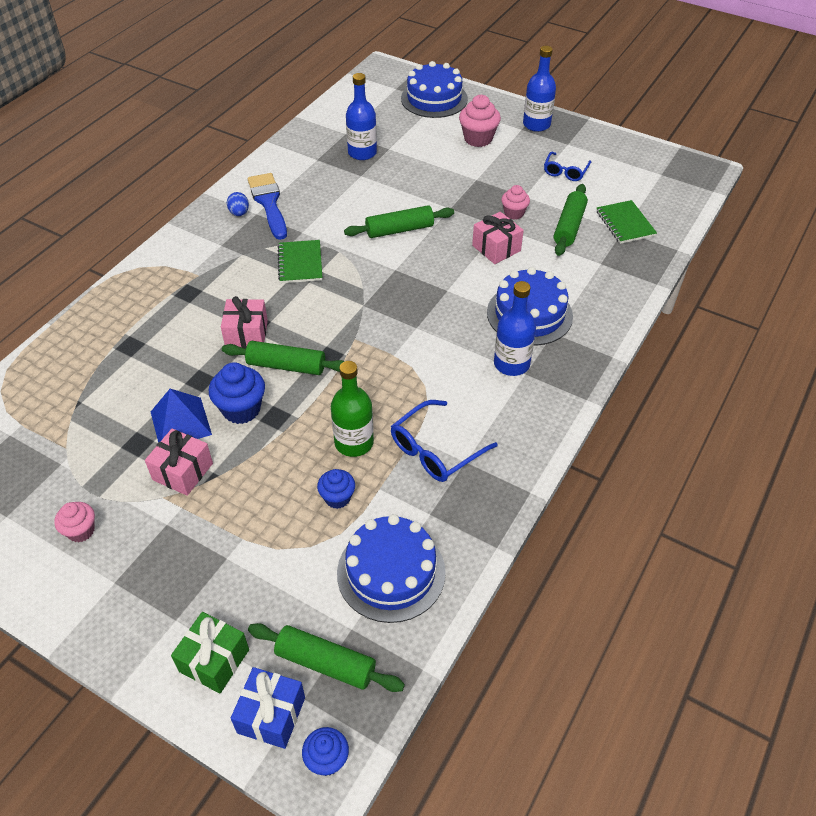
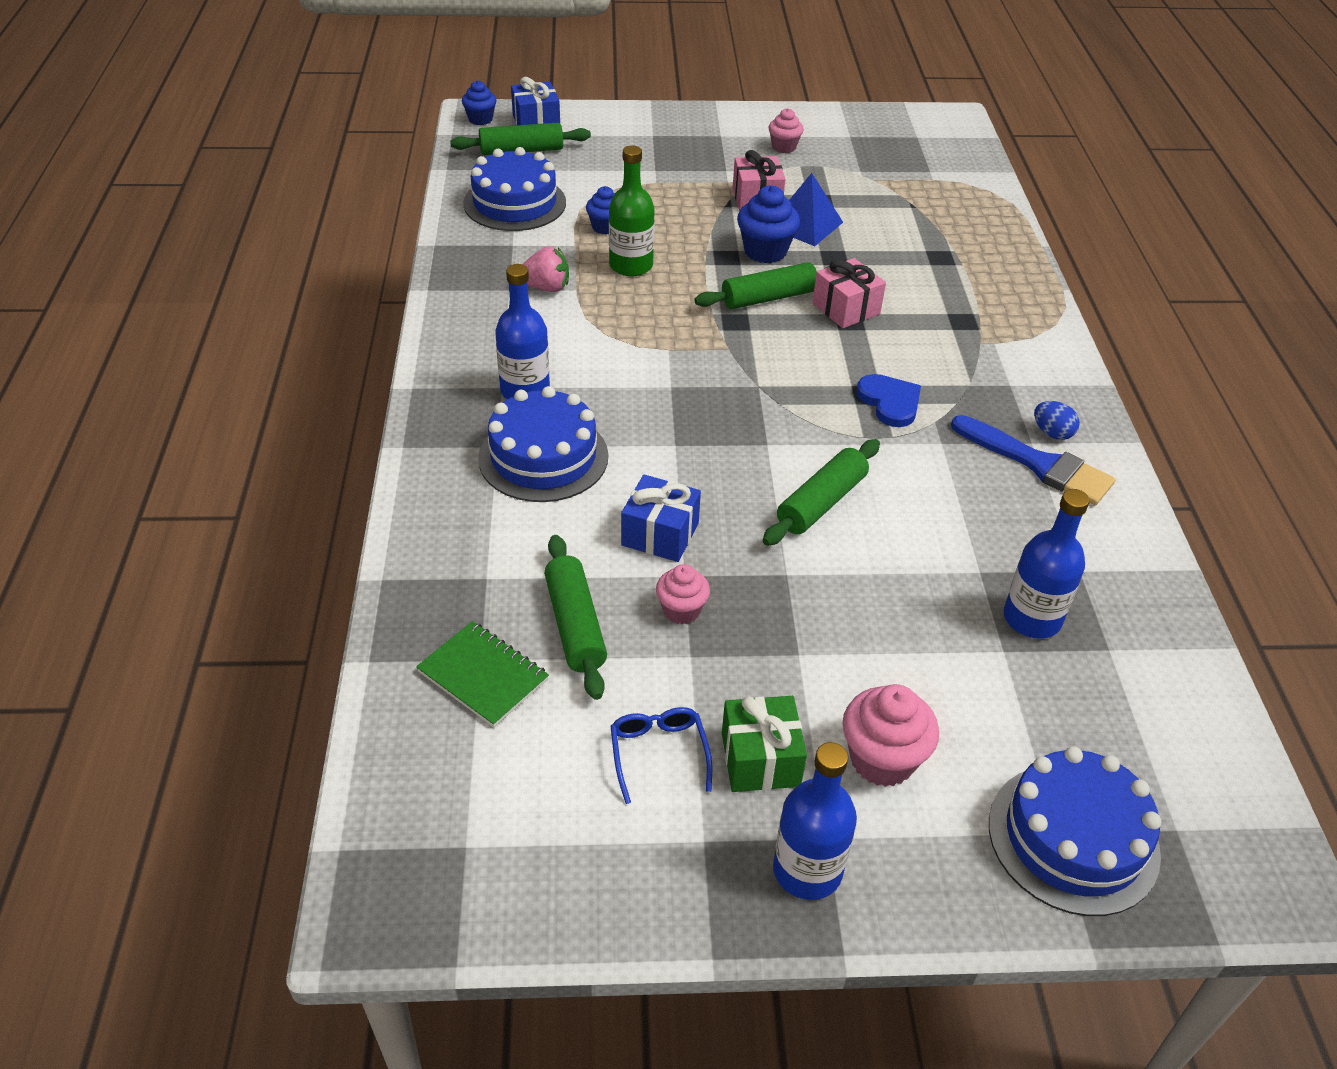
camera: 145 degrees right, 5 degrees down
green gift [171,612,249,694] -> green gift moved to [722,696,807,792]
green notebook [277,240,322,283] -> blue heart [857,374,921,427]
blue glasses [391,400,498,482] -> pink strawberry [523,246,569,292]
pink gift [472,212,524,264] -> blue gift [621,474,701,562]

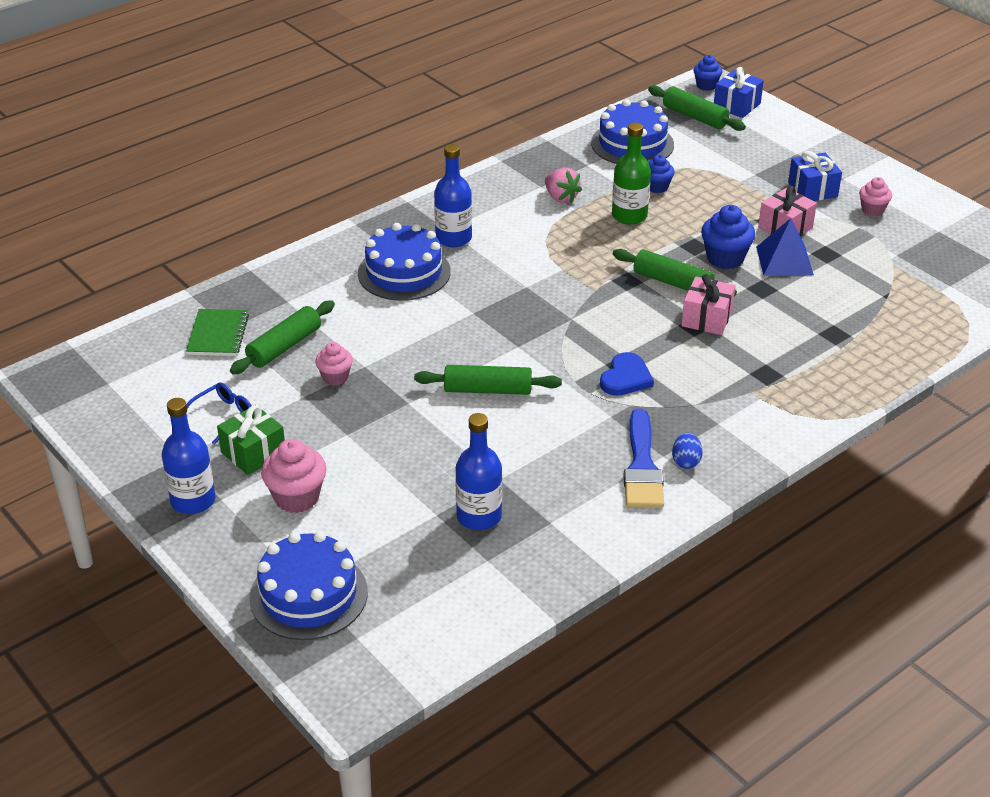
camera: 55 degrees right, 5 degrees down
blue gift [621,474,701,562] -> blue gift moved to [788,151,842,201]

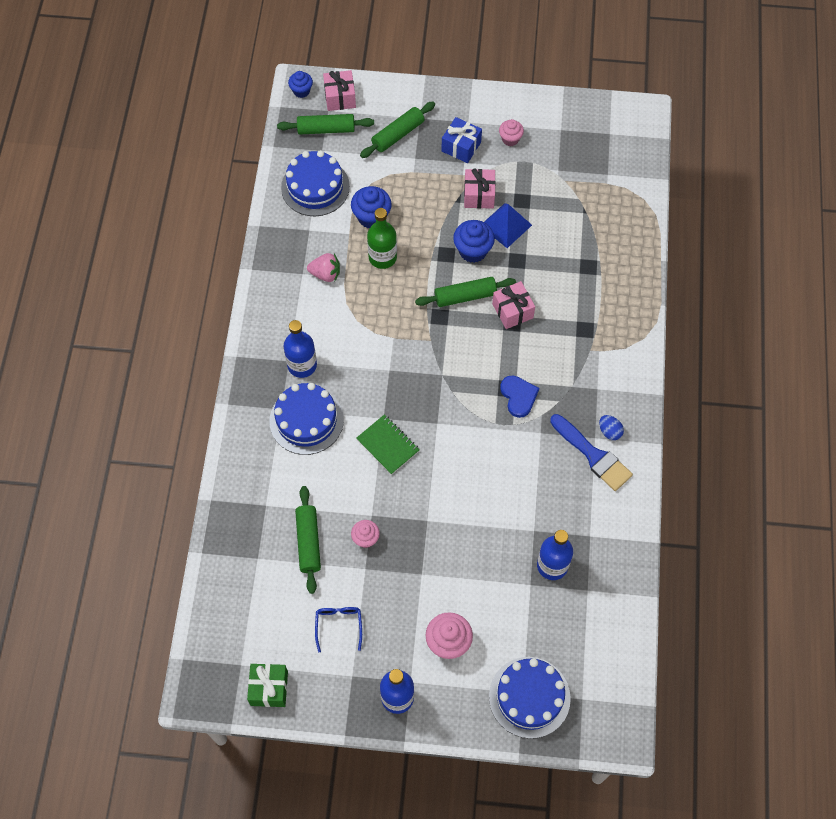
camera: 45 degrees left, 25 degrees up
green notebook [186,309,249,356] -> green notebook moved to [356,414,420,475]
green gift [217,405,285,475] -> green gift moved to [247,664,288,707]
green rolling pin [414,365,562,395] -> green rolling pin moved to [360,102,435,158]
blue cupcake [648,155,675,193] -> blue cupcake [351,186,392,228], size x1.58
blue gift [714,67,764,118] -> pink gift [323,70,356,111]

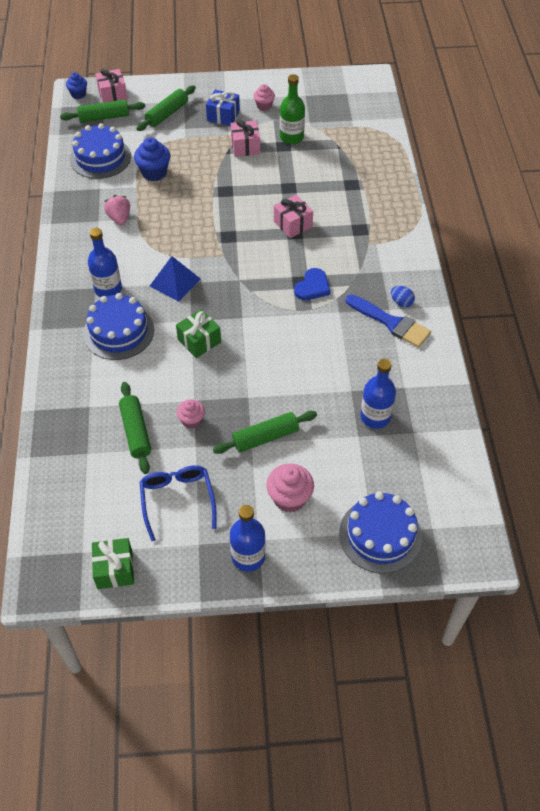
camera: 10 degrees left, 10 degrees down
pink strawberry [307,253,340,282] -> pink strawberry turned 105 degrees counterclockwise [104,195,130,226]
blue glasses [315,607,362,652] -> blue glasses [140,465,217,541], size x1.51
green notebook [356,414,420,475] -> green gift [176,309,221,358]
green bottle [367,208,397,269] -> green bottle moved to [280,74,305,144]
green rolling pin [415,277,516,307] -> green rolling pin moved to [213,411,317,454]
blue cupcake [453,220,495,263] -> none
blue pyramid [484,203,532,248] -> blue pyramid moved to [150,256,201,302]
blue heart [500,375,539,418] -> blue heart turned 60 degrees clockwise [294,268,330,300]

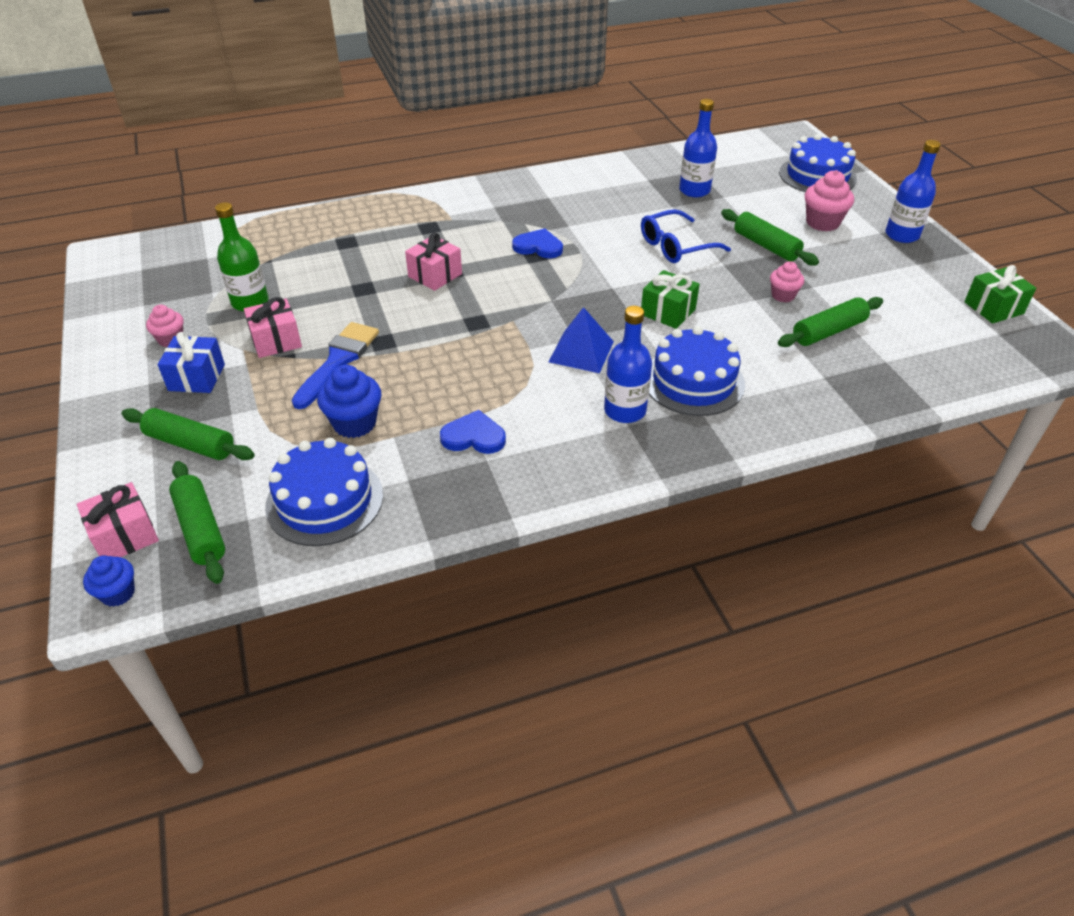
camera: 105 degrees left, 10 degrees down
pink strawberry [104,195,130,226] -> blue heart [440,410,506,454]
blue glasses [140,465,217,541] -> blue glasses moved to [641,209,731,263]
blue brush [346,294,431,348] -> blue brush moved to [292,322,379,409]
blue egg [391,286,415,308] -> none

